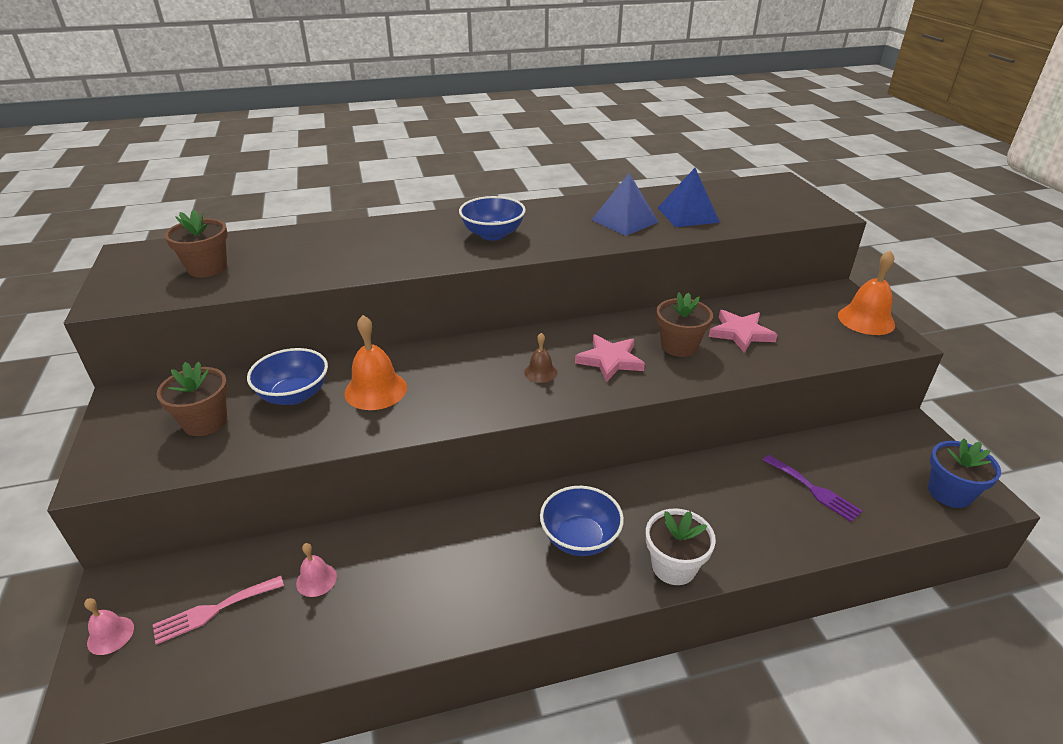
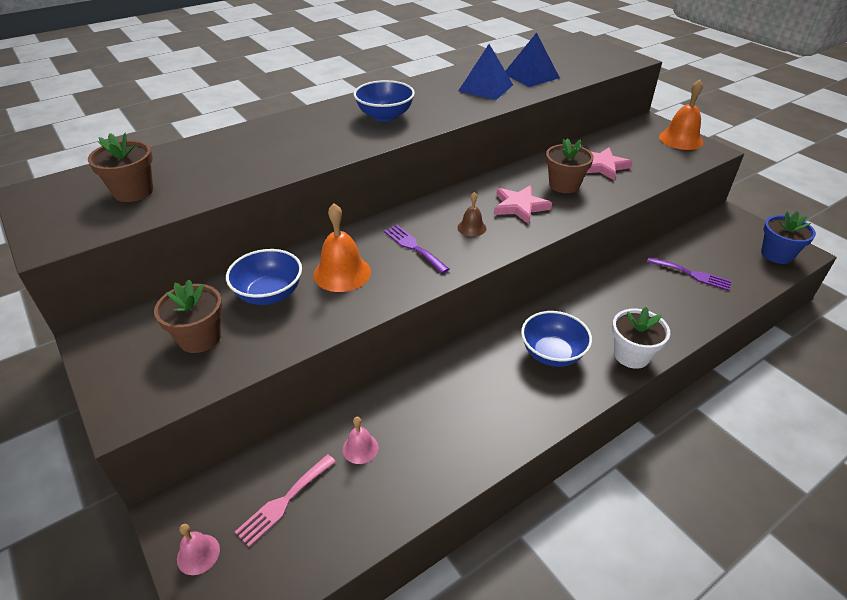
camera: 20 degrees left, 5 degrees up
none -> purple fork [384,225,449,274]

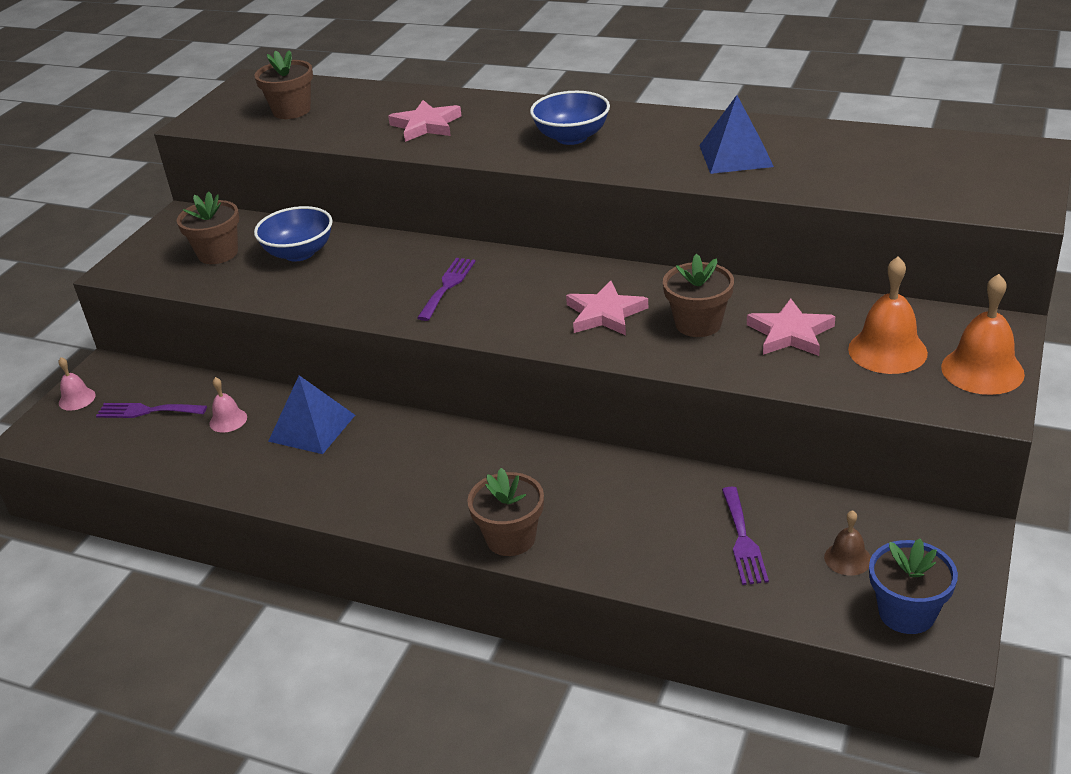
camera: 60 degrees right, 5 degrees down
pink fork [235,454,336,547] -> purple fork [96,403,207,418]
orange bell [313,203,371,292] -> orange bell moved to [848,257,928,374]
brown bell [458,192,486,237] -> brown bell moved to [824,510,871,576]
blue pyramid [506,32,560,87] -> blue pyramid moved to [268,375,355,454]
blue bowl [521,311,592,367] -> none
white flower pot [612,307,670,369] -> brown flower pot [467,468,544,556]
none -> pink star [388,100,462,142]

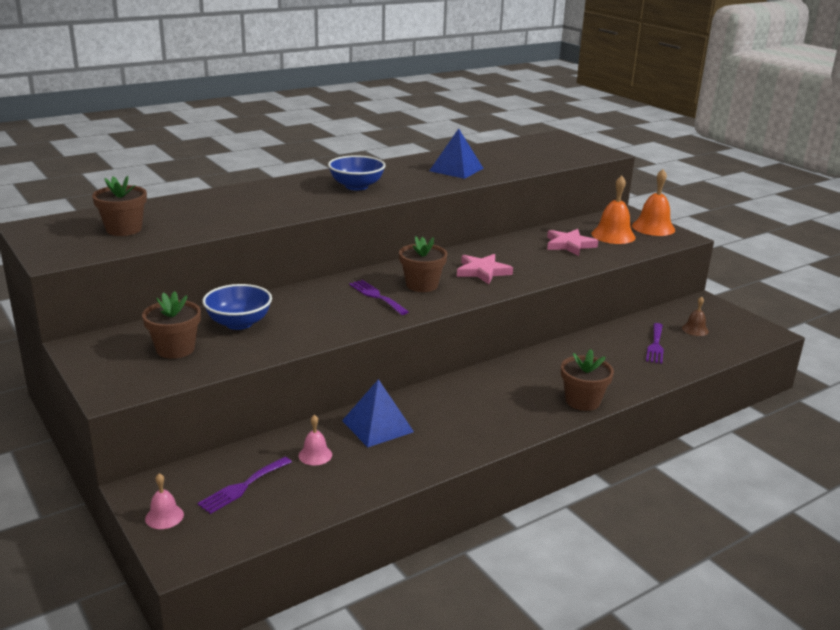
camera: 60 degrees left, 10 degrees down
pink star [388,100,462,142] -> none
brown flower pot [663,254,734,337] -> brown flower pot moved to [399,236,447,292]
purple fork [722,486,769,585] -> purple fork turned 75 degrees clockwise [646,323,664,364]
blue flower pot [869,538,958,634] -> none

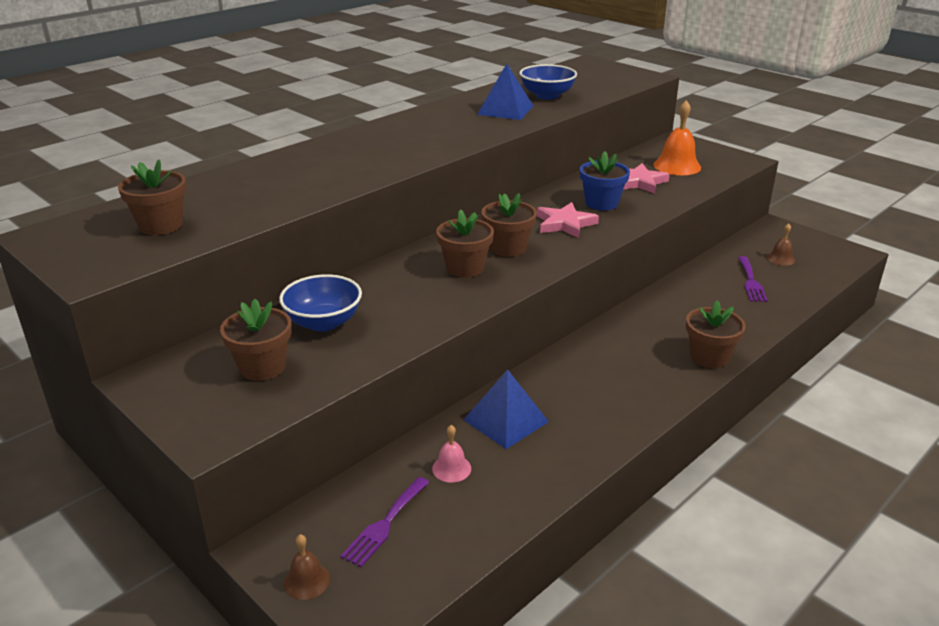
camera: 10 degrees left, 5 degrees up
pink bell [145,473,184,529] -> brown bell [284,534,330,600]
blue bowl [328,155,385,190] -> blue bowl moved to [519,64,577,100]
purple fork [349,280,409,315] -> brown flower pot [436,209,494,277]
orange bell [632,169,675,236] -> none
none -> blue flower pot [580,151,630,211]

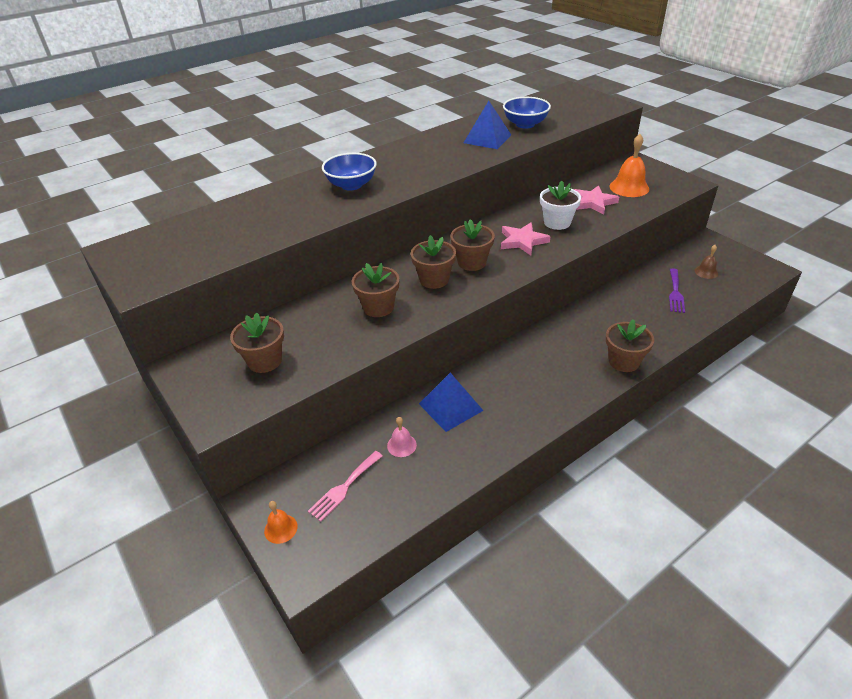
camera: 10 degrees right, 10 degrees up
brown flower pot [118,159,186,235] -> brown flower pot moved to [352,263,400,317]
blue bowl [279,274,362,332] -> blue bowl moved to [322,153,377,191]
brown bell [284,534,330,600] -> orange bell [264,501,298,544]
purple fork [340,477,430,567] -> pink fork [308,451,383,522]
blue flower pot [580,151,630,211] -> white flower pot [540,181,581,230]

